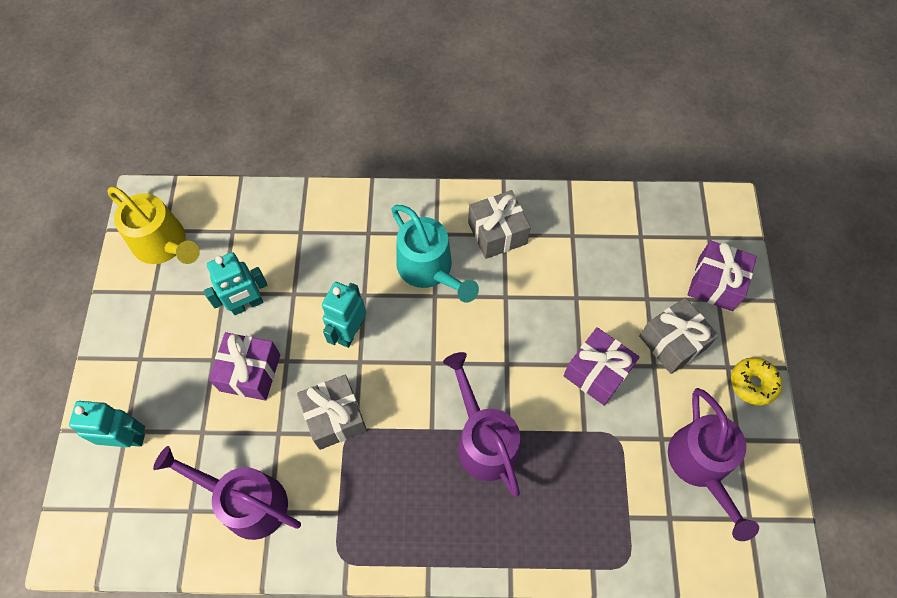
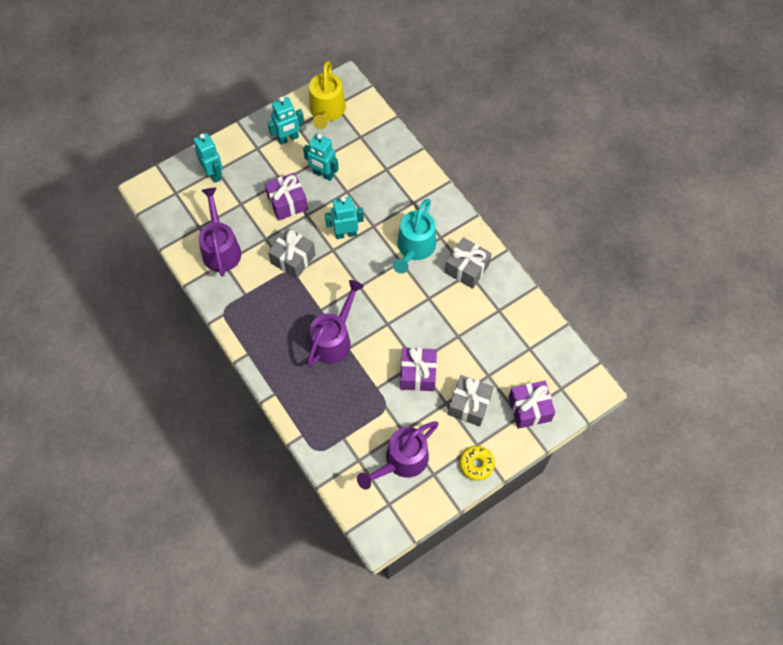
camera: 55 degrees right, 0 degrees up
none -> turquoise robot [268,97,304,145]

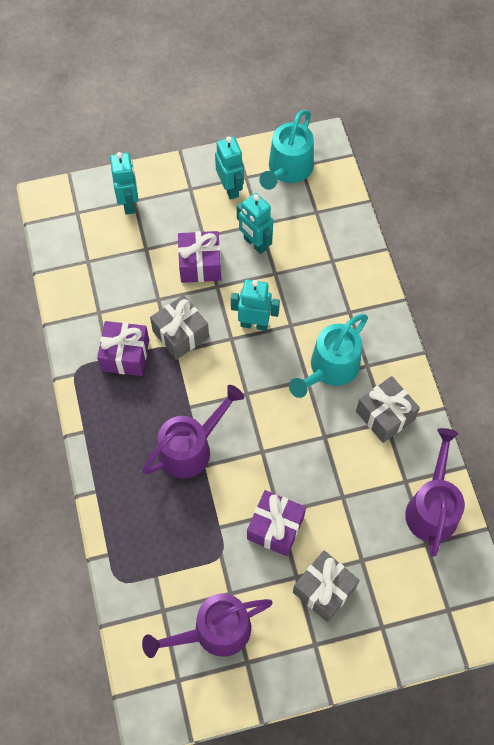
camera: 20 degrees right, 0 degrees up
purple watering can [198,188,241,276] -> purple watering can moved to [405,428,465,557]
turquoise robot [268,97,304,145] -> turquoise robot turned 105 degrees counterclockwise [215,136,244,200]
yellow watering can [309,61,346,130] -> turquoise watering can [259,110,314,190]
yellow donut [459,446,495,481] -> none
purple gift [508,381,555,429] -> purple gift moved to [97,321,149,376]

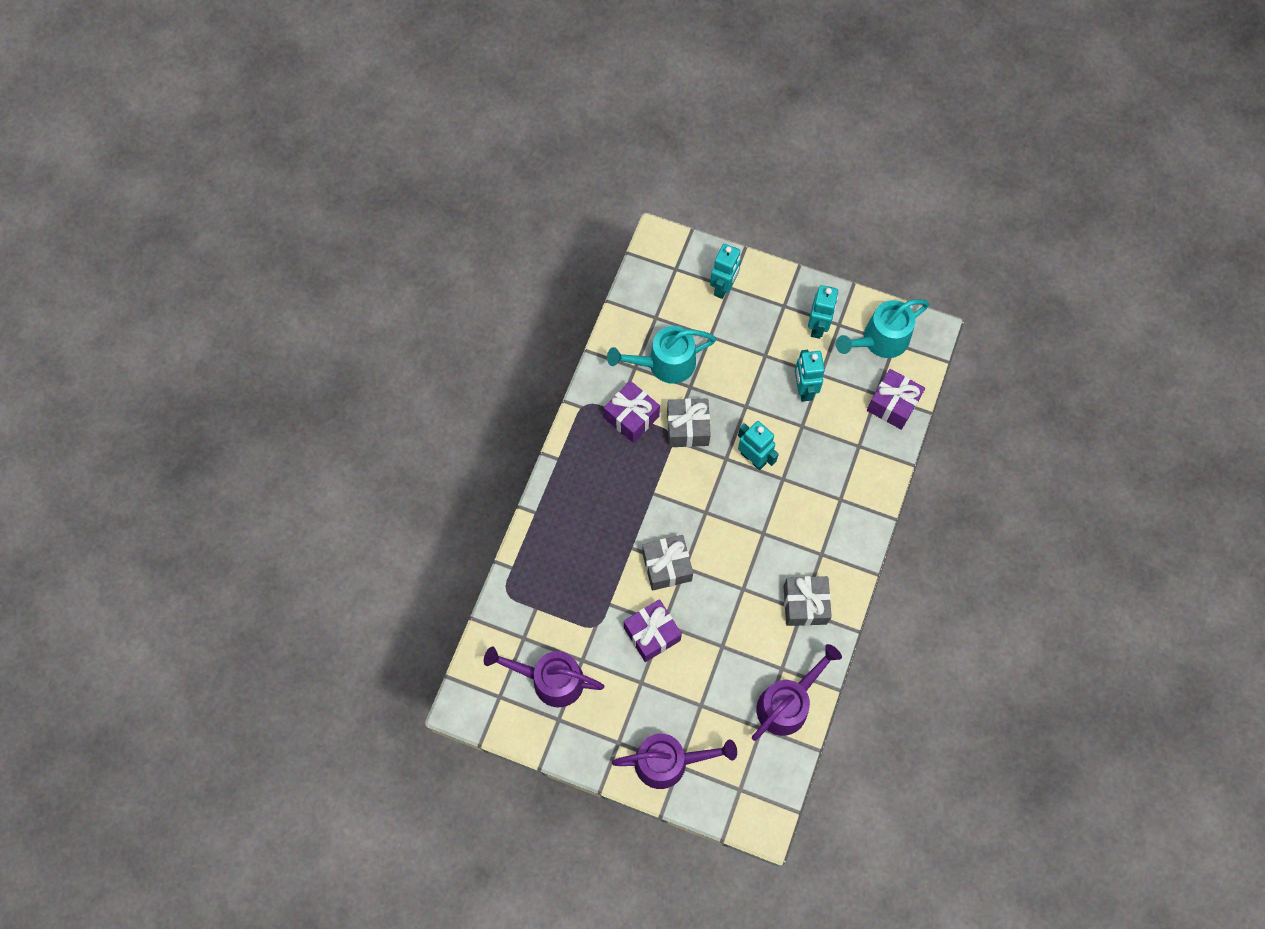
camera: 35 degrees right, 5 degrees up
purple watering can [142,385,244,478] -> purple watering can moved to [612,734,737,789]
purple gift [178,231,221,283] -> purple gift moved to [867,369,925,430]
turquoise watering can [289,314,368,398] -> turquoise watering can moved to [607,326,716,384]
grey gift [293,550,360,622] -> grey gift moved to [642,535,693,591]

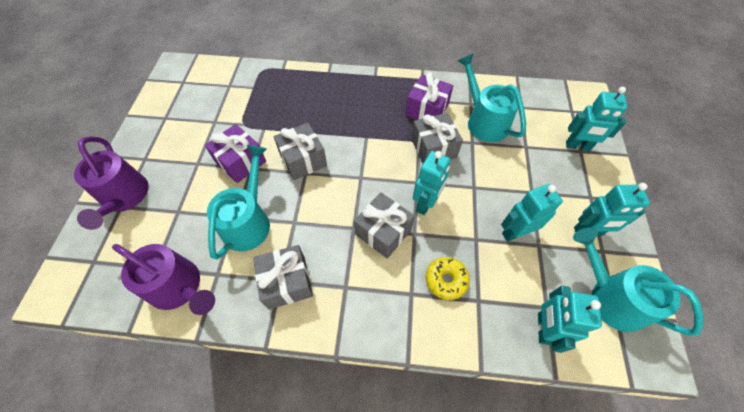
camera: 75 degrees right, 10 degrees down
purple watering can [484,646,604,708] -> none
purple gift [867,369,925,430] -> turquoise robot [538,286,602,353]
none -> turquoise watering can [207,145,270,260]
none -> grey gift [354,192,415,258]
none -> yellow donut [426,257,470,300]

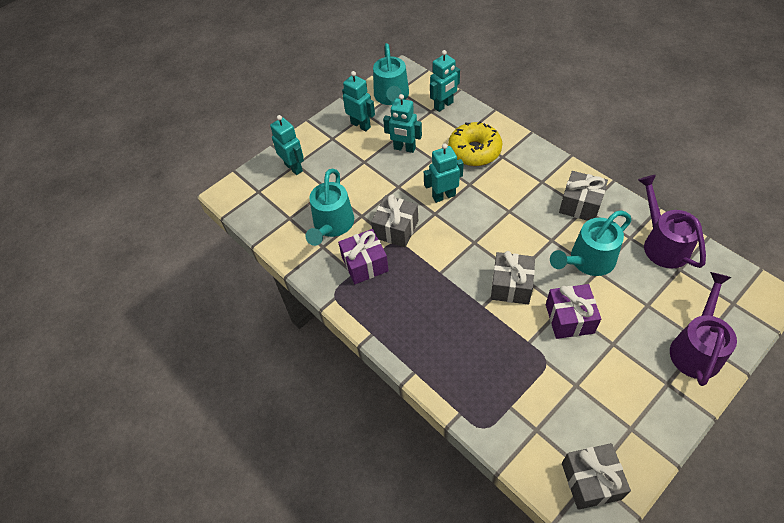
camera: 135 degrees left, 5 degrees down
grey gift [354,192,415,258] -> grey gift moved to [562,443,631,510]
yellow donut [426,257,470,300] -> yellow donut [448,121,502,166], size x1.66

